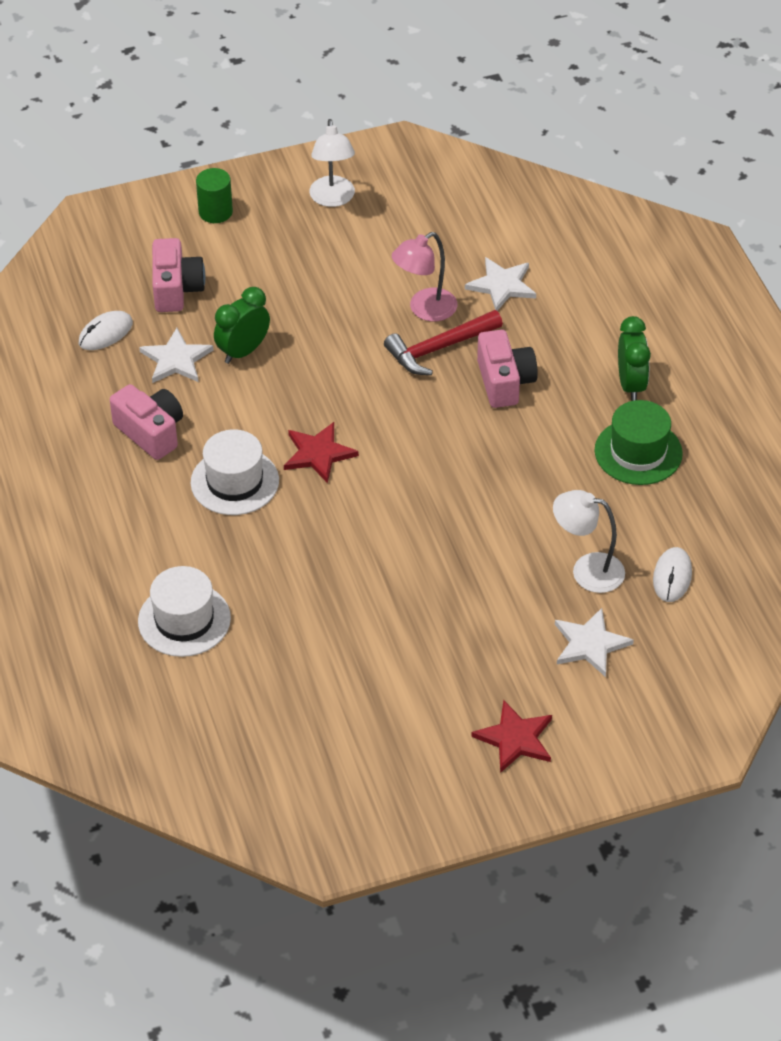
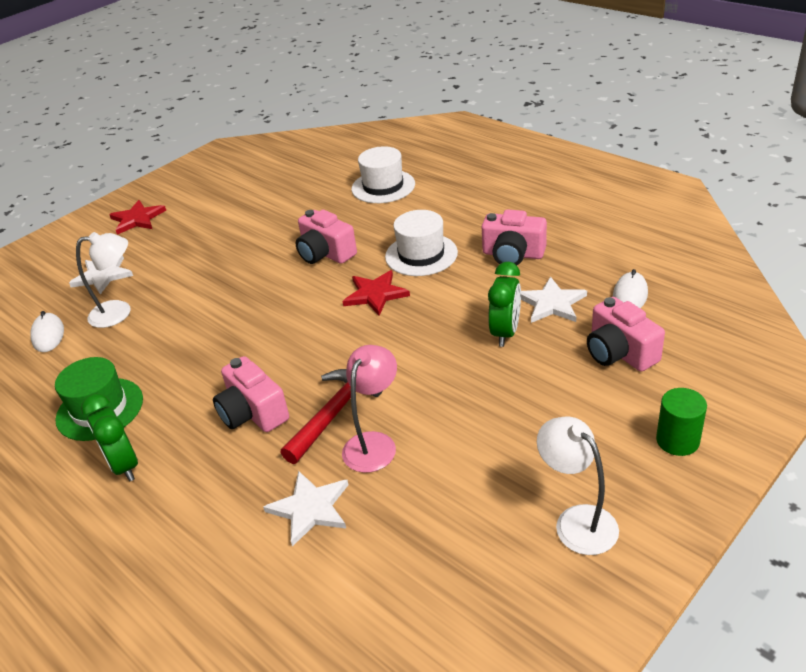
camera: 155 degrees right, 10 degrees down
none -> pink camera [295,210,357,264]

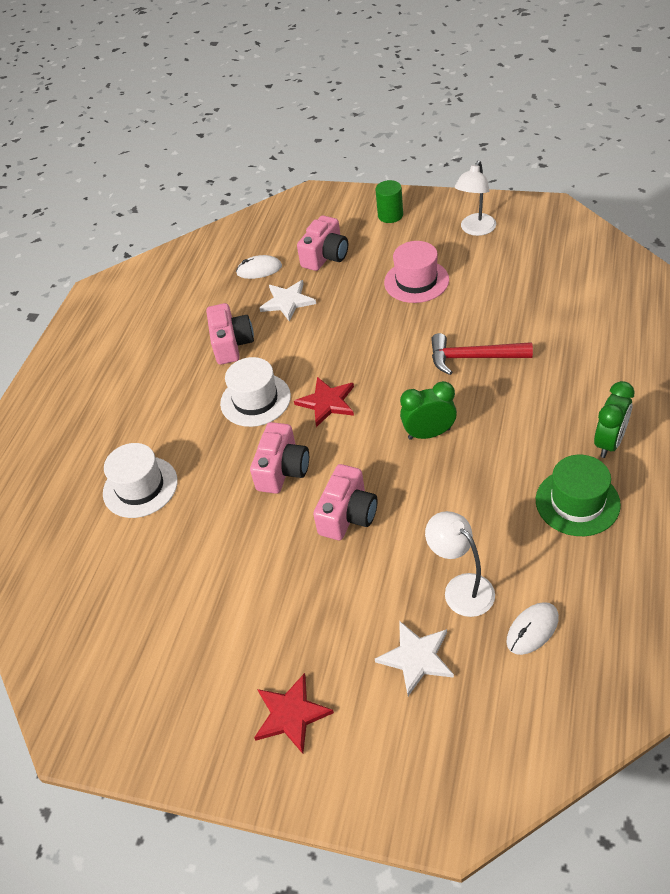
camera: 115 degrees left, 10 degrees up
pink camera [213,356,289,432] -> pink camera moved to [313,464,378,540]
white star [263,471,349,546] -> none
pink lamp [342,345,397,473] -> none
green clock [488,261,521,347] -> green clock moved to [400,381,457,440]
none -> pink hat [384,241,449,303]

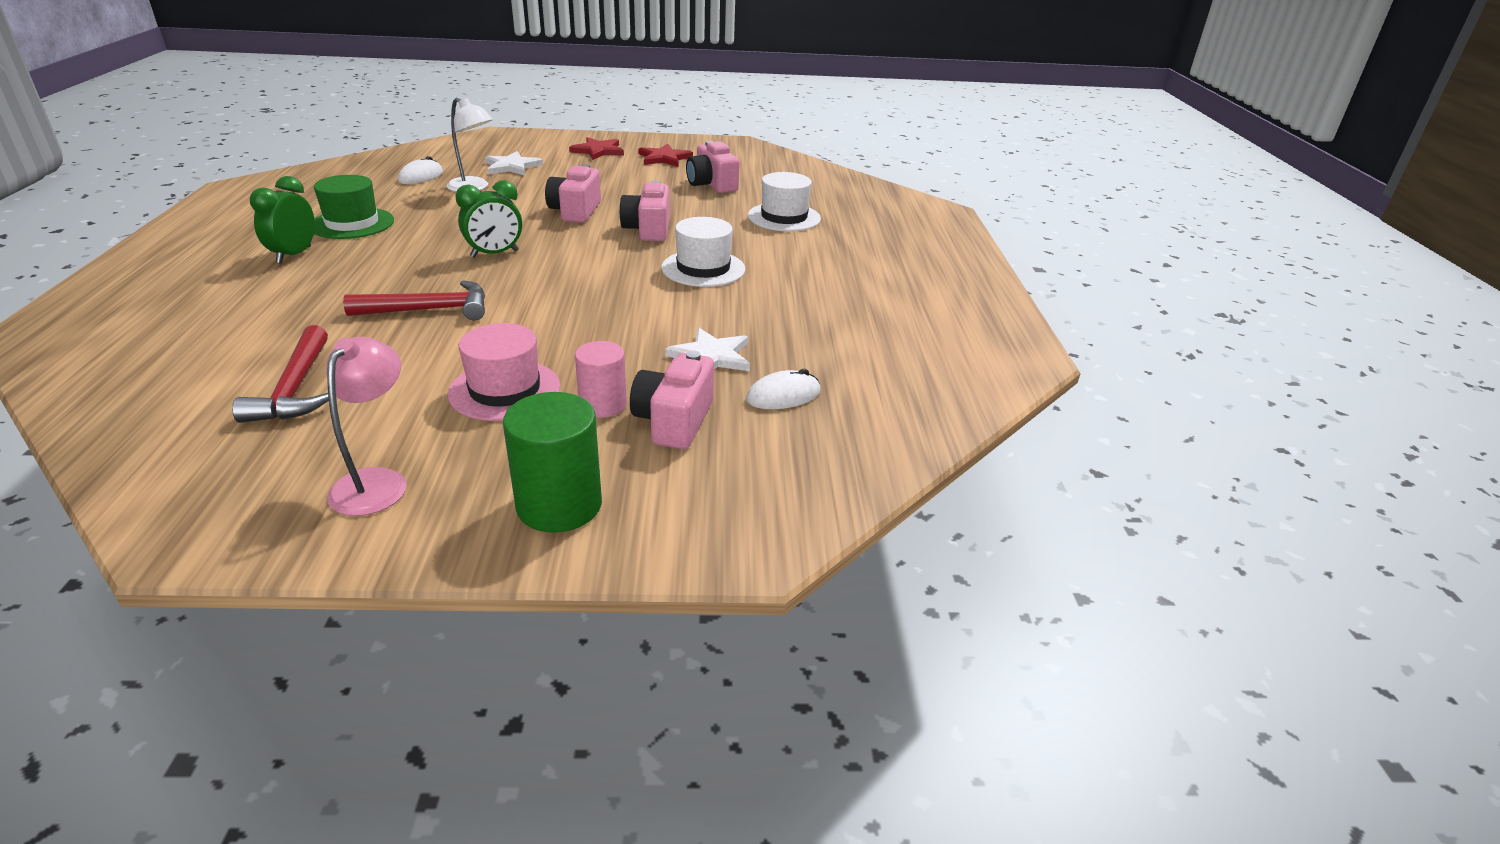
camera: 155 degrees right, 15 degrees down
pink camera [206,303,254,365] -> pink camera moved to [686,141,740,193]
red star [294,377,354,427] -> red star moved to [639,144,693,167]
green cylinder [375,180,403,223] -> green cylinder [503,392,602,533], size x1.53
white lamp [455,160,496,236] -> pink lamp [326,337,407,516]
none -> red hammer [232,325,329,423]
none -> pink cylinder [575,341,627,418]

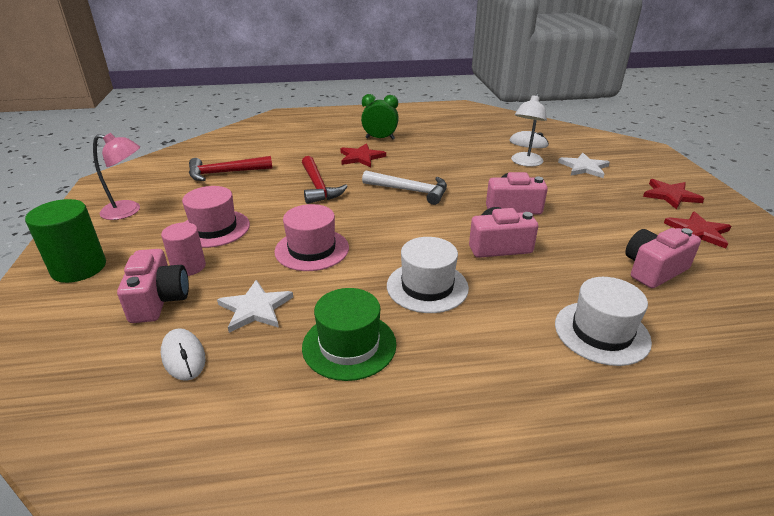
camera: 85 degrees right, 0 degrees up
green hat [314,175,394,239] -> green hat moved to [302,288,397,381]
green clock [455,180,522,258] -> white hammer [362,170,447,205]
pink camera [630,351,714,449] -> pink camera turned 75 degrees clockwise [117,249,189,323]
none -> pink hat [275,204,349,271]
none -> red star [340,143,386,167]

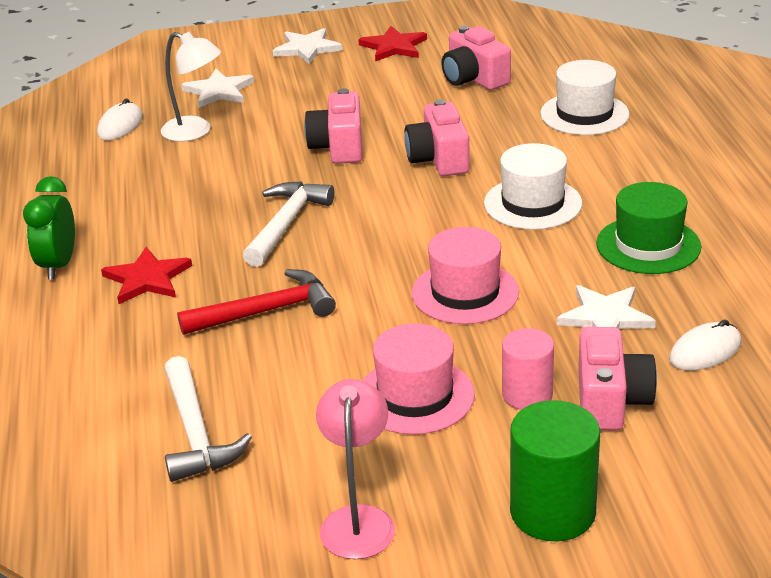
camera: 90 degrees left, 0 degrees up
pink camera [117,249,189,323] -> pink camera turned 105 degrees clockwise [578,327,657,431]
red hammer [189,156,273,181] -> white hammer [164,356,252,482]
red star [643,179,704,210] -> white star [273,28,342,64]

